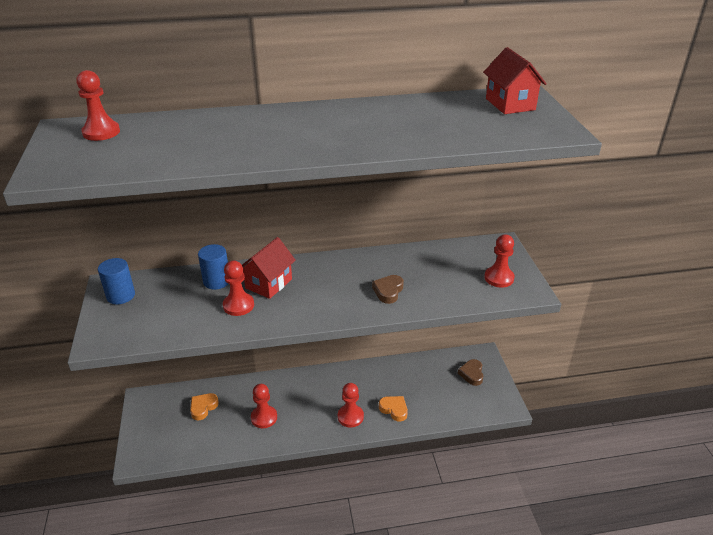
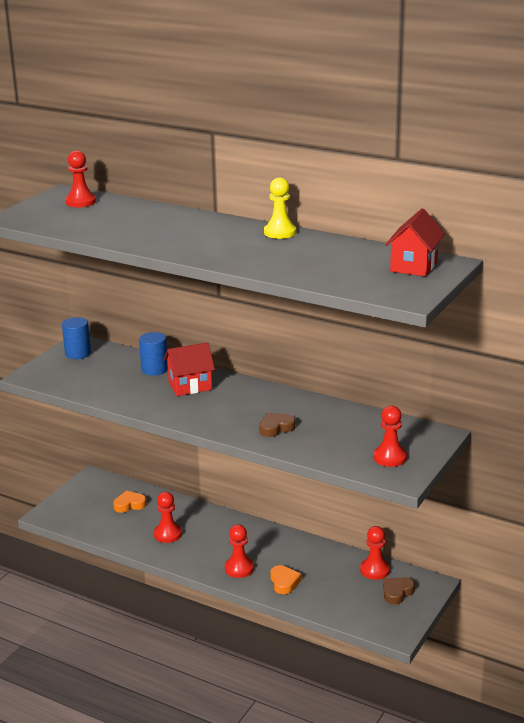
camera: 40 degrees right, 10 degrees down
red pawn [223,260,254,316] -> red pawn moved to [360,526,390,580]
none -> yellow pawn [264,177,296,239]

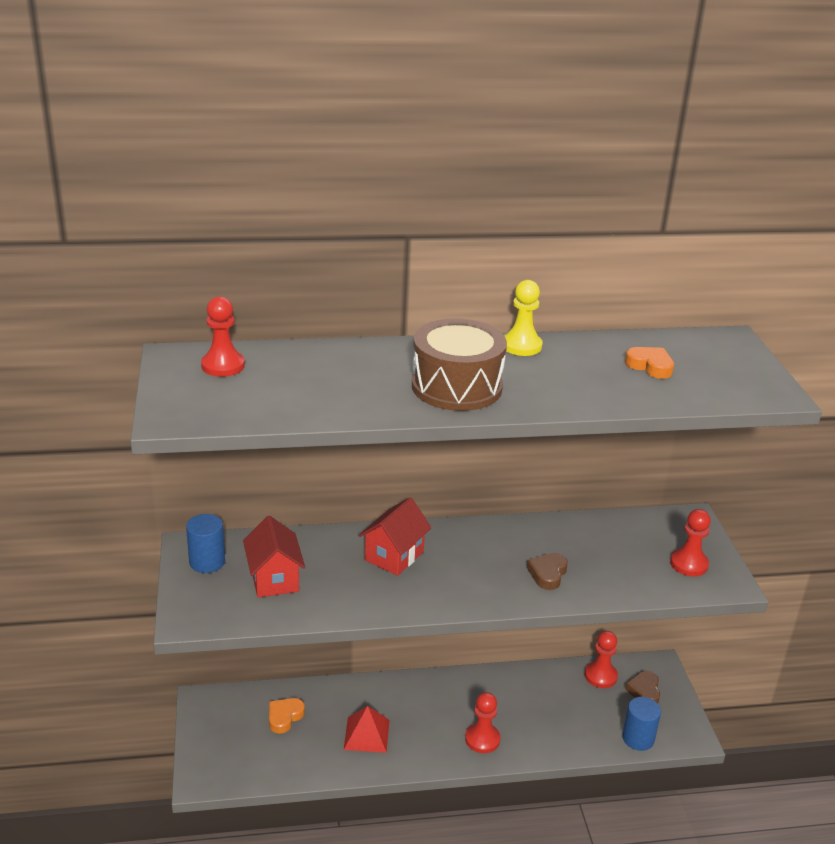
camera: 40 degrees left, 5 degrees up
blue cylinder [139,332,168,376] -> blue cylinder moved to [622,697,661,751]
red pawn [154,492,182,543] -> red pyramid [344,706,389,753]
orange heart [270,565,301,594] -> orange heart moved to [625,347,674,379]
red house [385,208,445,276] -> red house moved to [243,516,305,598]
none -> brown drum [412,318,507,411]

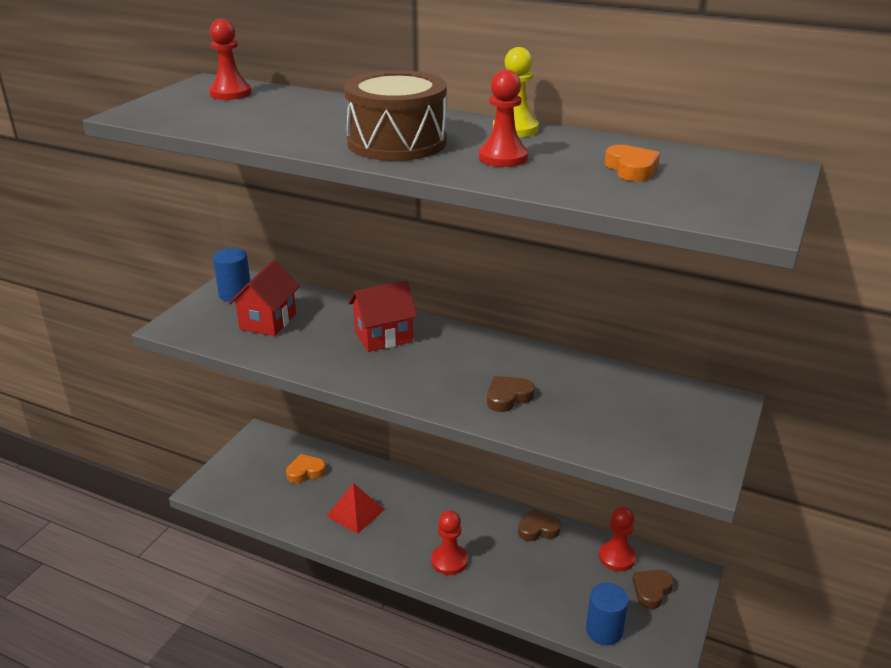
camera: 35 degrees right, 0 degrees up
red pawn [670,509,711,576] -> red pawn moved to [479,70,528,167]
none -> brown heart [518,508,561,541]

